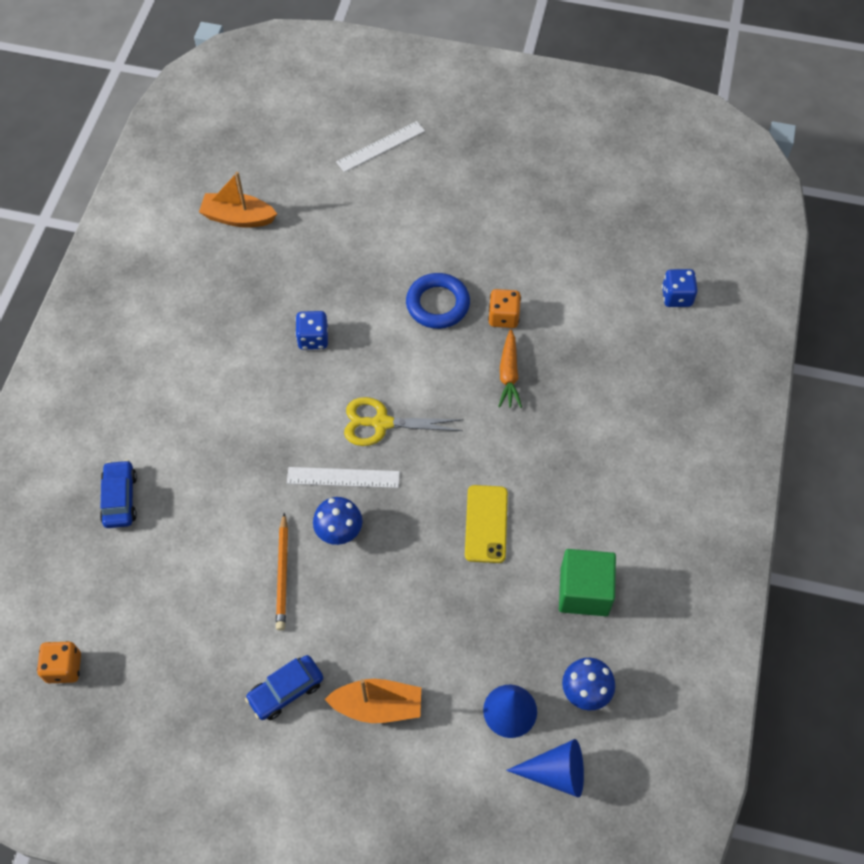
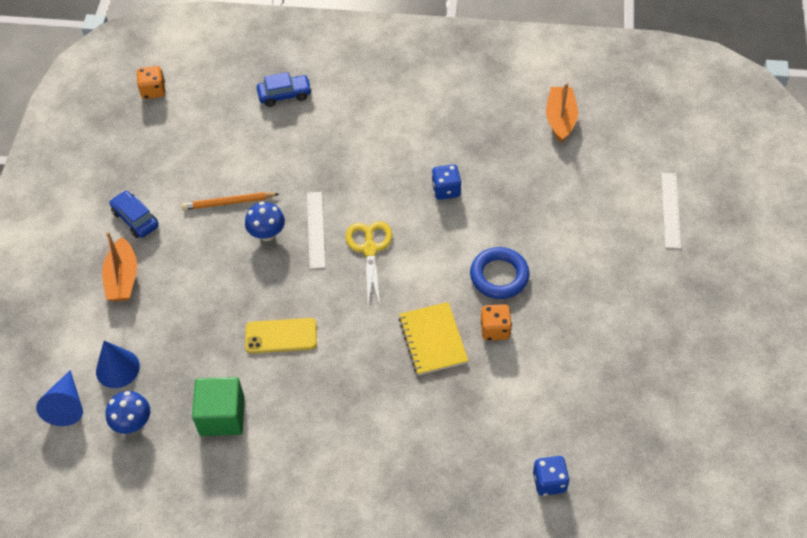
camera: 85 degrees right, 5 degrees down
white ruler [336,121,425,172] -> white ruler turned 45 degrees clockwise [661,173,681,249]
orange carrot [498,329,522,408] -> yellow notebook [398,302,469,375]

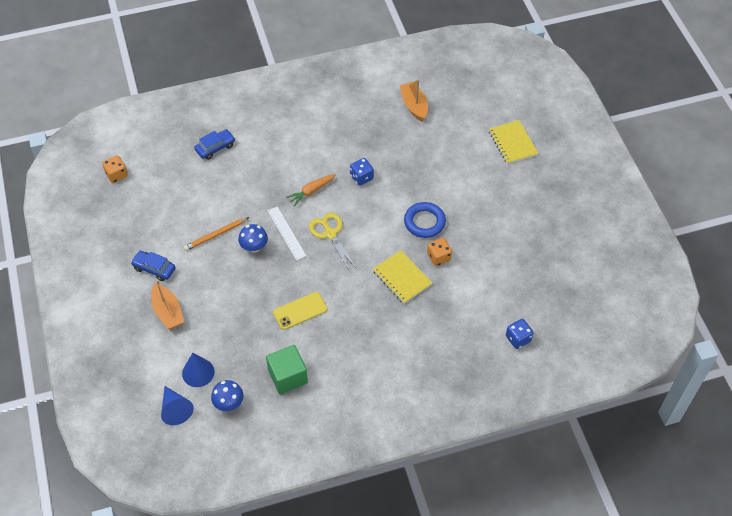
camera: 25 degrees left, 0 degrees up
white ruler [661,173,681,249] -> yellow notebook [489,120,539,164]
none -> orange carrot [286,174,336,206]

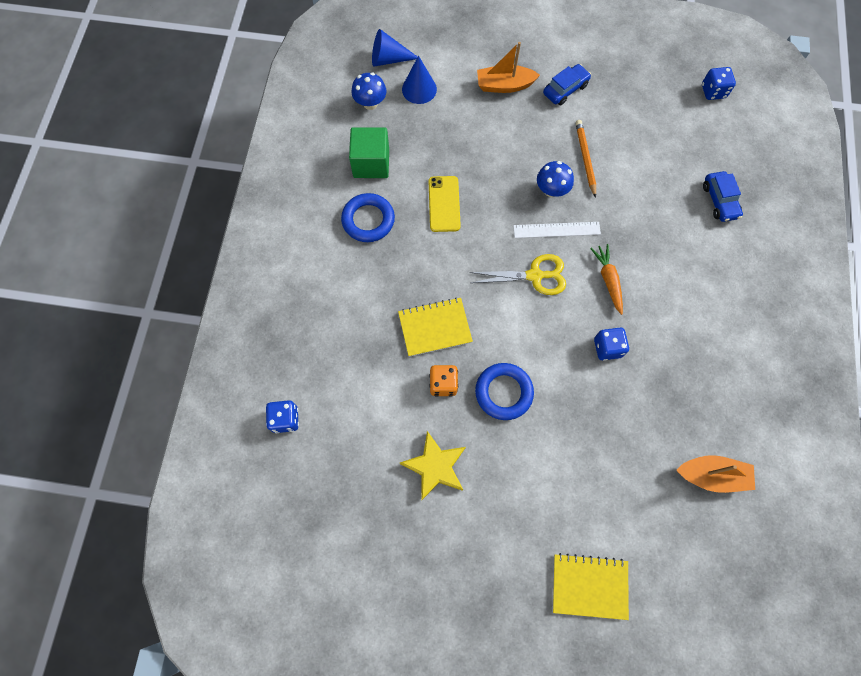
camera: 115 degrees right, 15 degrees up
orange dice [102,155,128,183] -> blue dice [702,67,736,100]
none -> blue ring [341,193,395,242]
none -> yellow star [400,431,466,500]

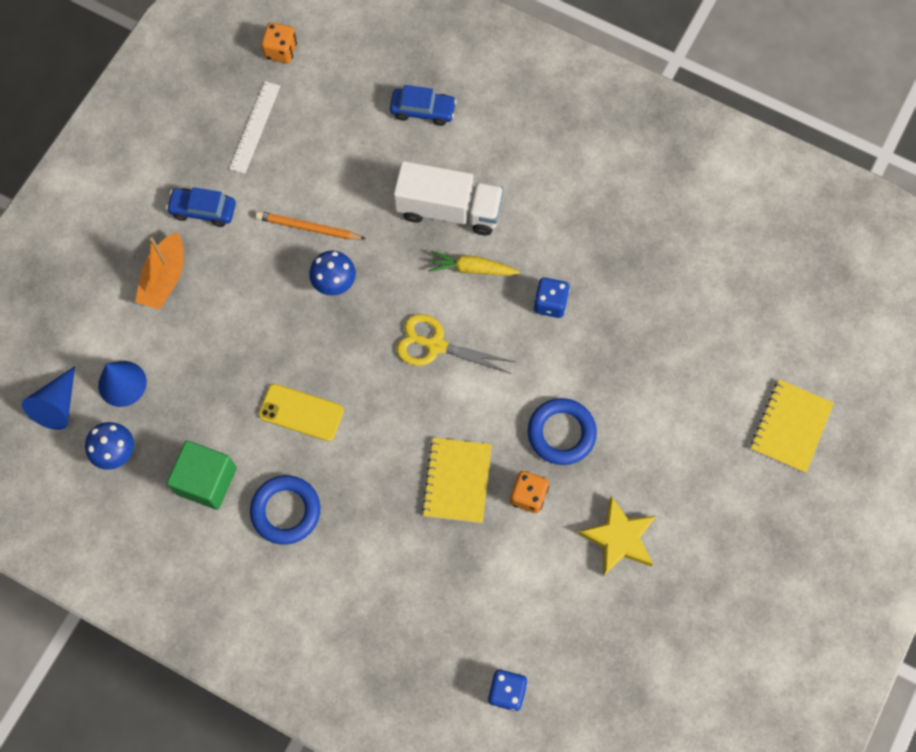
camera: 70 degrees left, 0 degrees up
yellow scissors [469,254,566,295] -> yellow scissors turned 90 degrees counterclockwise [396,314,515,374]
white ruler [513,222,601,238] -> white ruler moved to [229,81,280,174]
blue car [543,64,591,105] -> blue car turned 60 degrees counterclockwise [166,187,236,227]
orange carrot [590,244,623,315] -> yellow carrot [428,250,520,276]
orange boat [677,455,755,493] -> none
blue dice [702,67,736,100] -> orange dice [261,22,297,63]
none -> white truck [394,161,504,236]

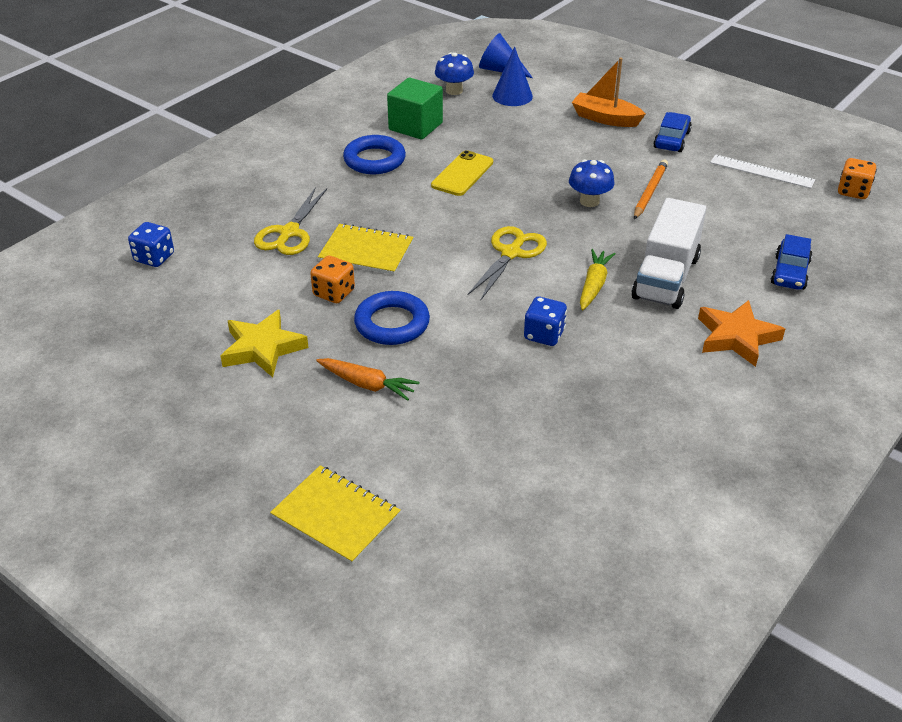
camera: 100 degrees right, 30 degrees down
none -> yellow scissors [254,187,327,255]
none -> orange carrot [316,358,420,401]
none -> orange star [698,300,785,367]

